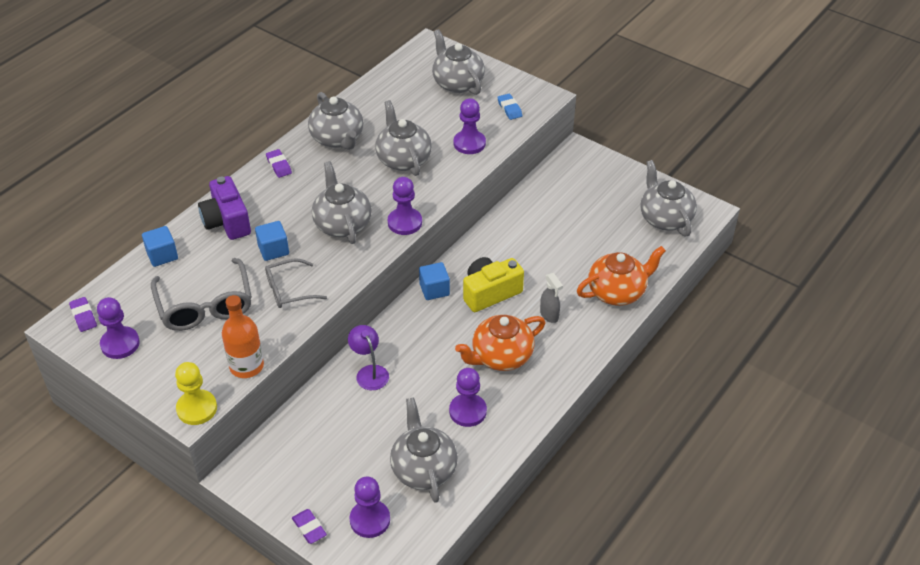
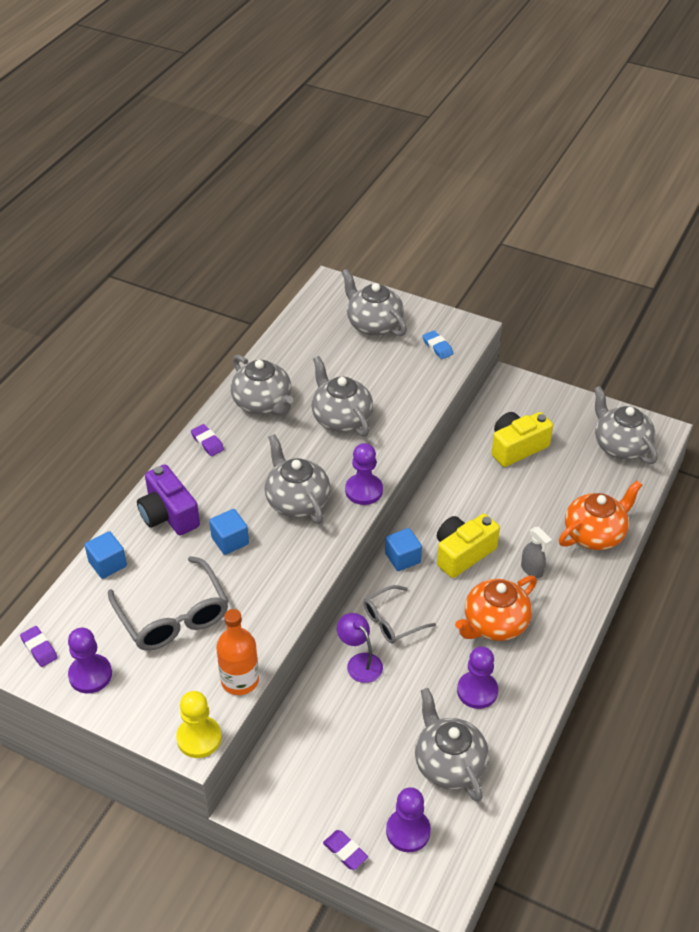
camera: 10 degrees left, 0 degrees up
grey glasses [265,258,327,308] -> grey glasses moved to [364,585,436,644]
purple pawn [454,98,486,154] -> none
none -> yellow camera [492,412,553,467]

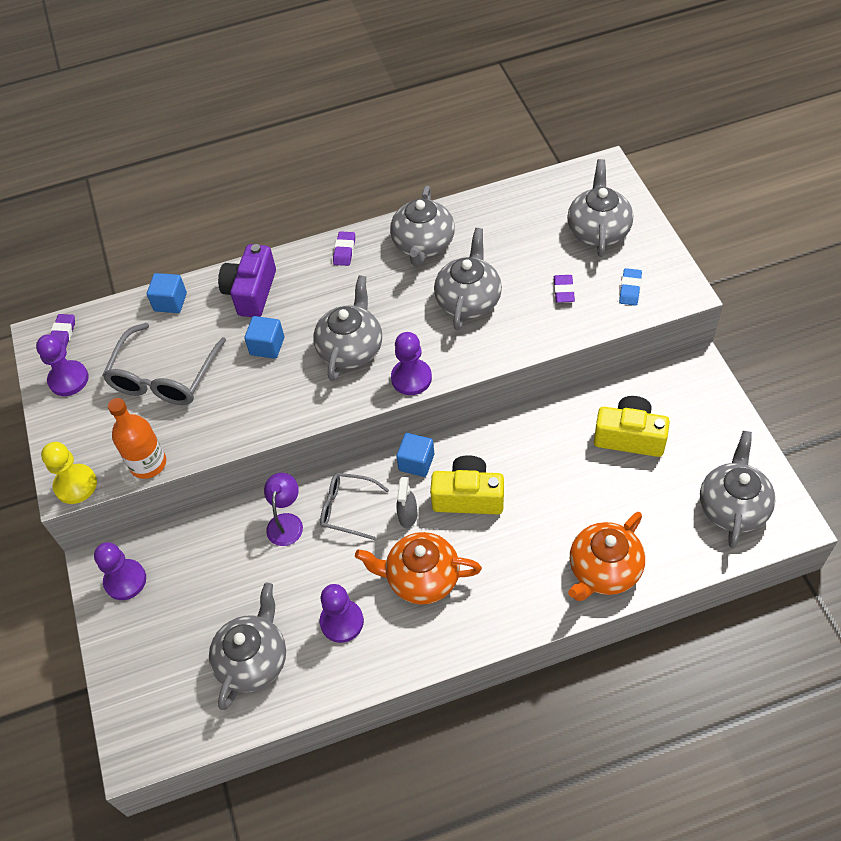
camera: 50 degrees right, 10 degrees up
purple eraser [323,830,368,870] -> purple eraser moved to [554,275,575,303]
purple pawn [386,787,431,852] -> purple pawn moved to [94,542,146,600]
grey spray bottle [521,527,552,578] -> grey spray bottle moved to [396,477,417,528]
orange teapot [559,481,642,550] -> orange teapot turned 120 degrees clockwise [568,512,645,601]

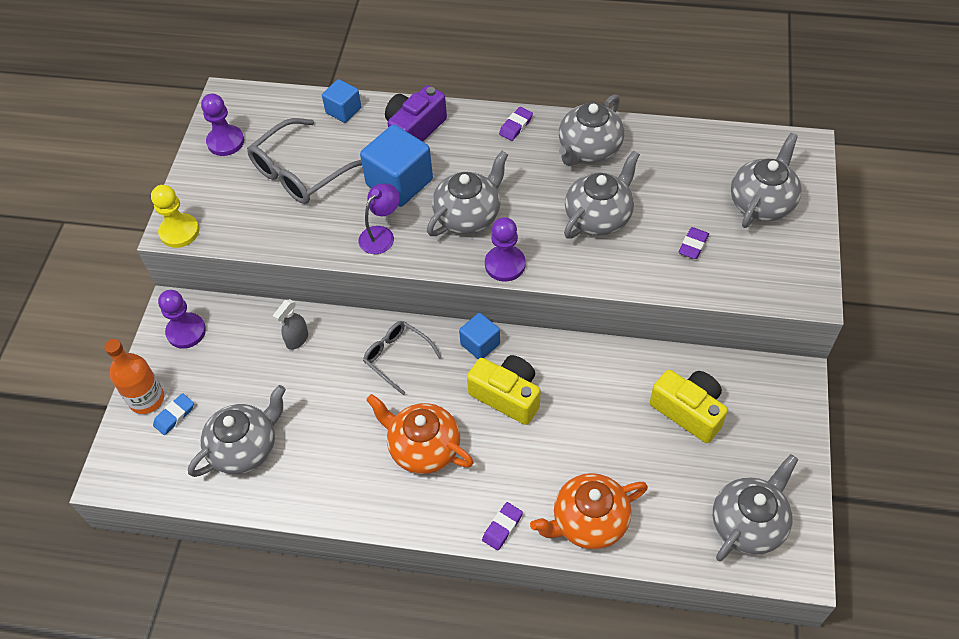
camera: 25 degrees right, 0 degrees up
purple eraser [50,314,75,348] -> purple eraser moved to [482,502,523,550]
orange bottle [108,398,166,479] -> orange bottle moved to [104,339,164,414]
blue cube [244,316,284,359] -> blue cube [360,125,433,207], size x1.76
purple lamp [264,473,303,546] -> purple lamp moved to [359,183,400,254]
purple pawn [320,584,364,643] -> none
grey spray bottle [396,477,417,528] -> grey spray bottle moved to [273,299,308,350]
blue eraser [619,268,642,306] -> blue eraser moved to [153,393,194,435]

